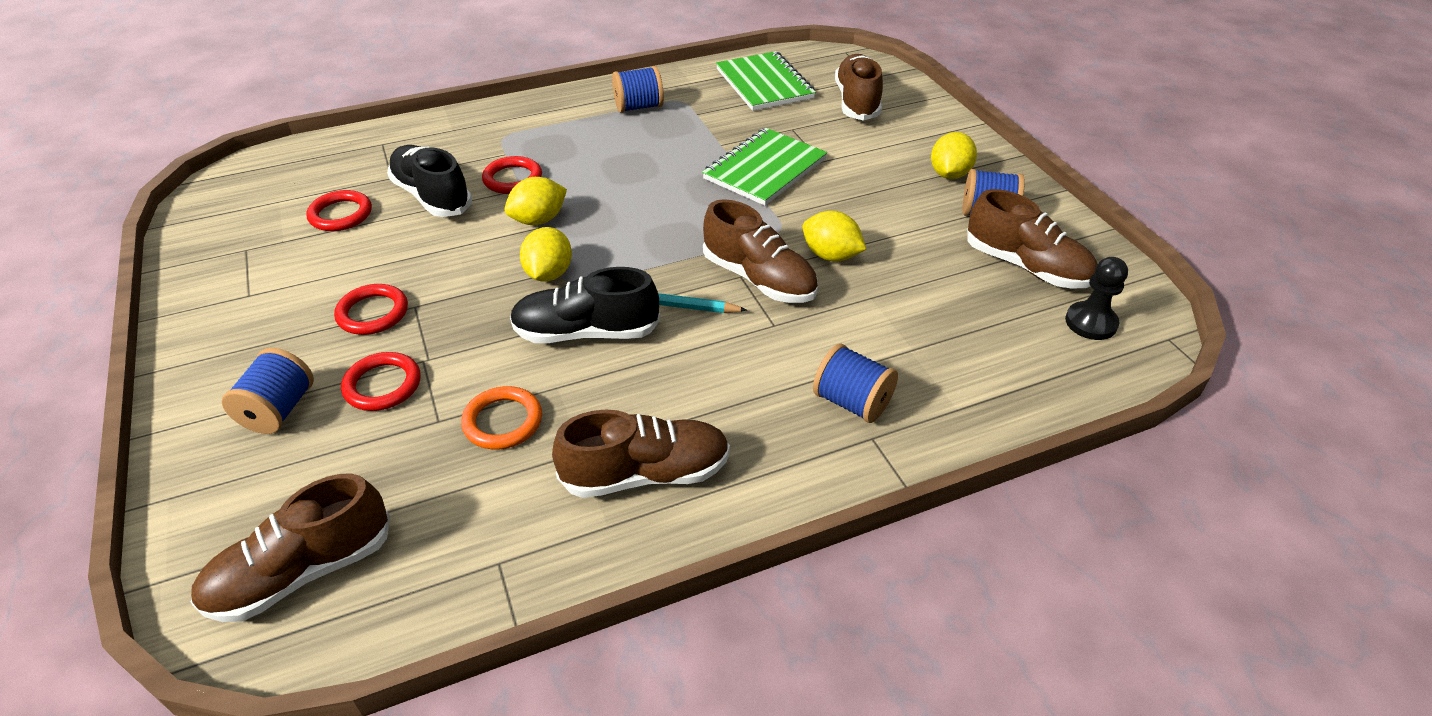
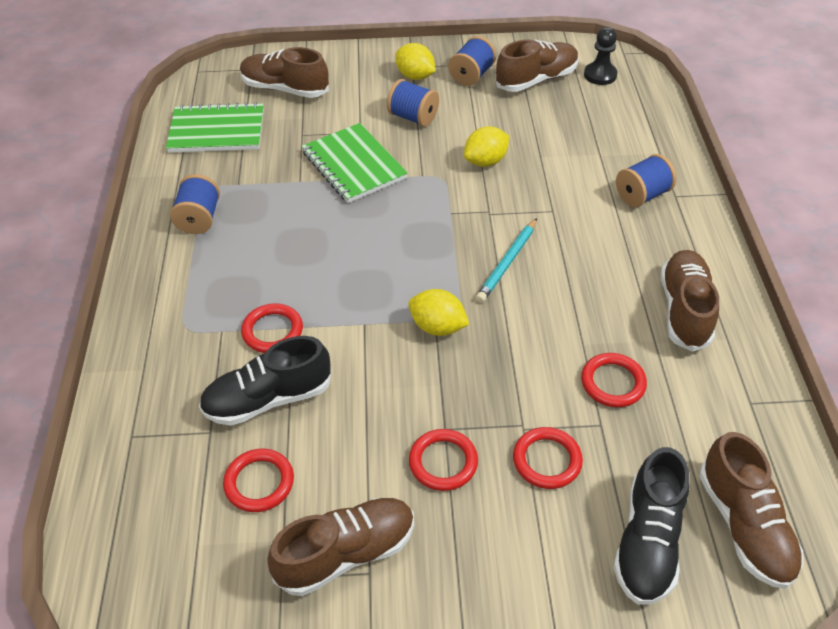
camera: 70 degrees left, 5 degrees up
blue spool [222,348,314,434] -> blue spool moved to [387,79,439,127]
orange ring [461,386,542,449] -> red ring [581,353,647,407]
yellow lemon [505,177,567,225] -> none
black shoe [510,267,660,343] -> black shoe moved to [613,447,689,605]
brown shoe [703,199,818,303] -> brown shoe moved to [267,498,414,596]

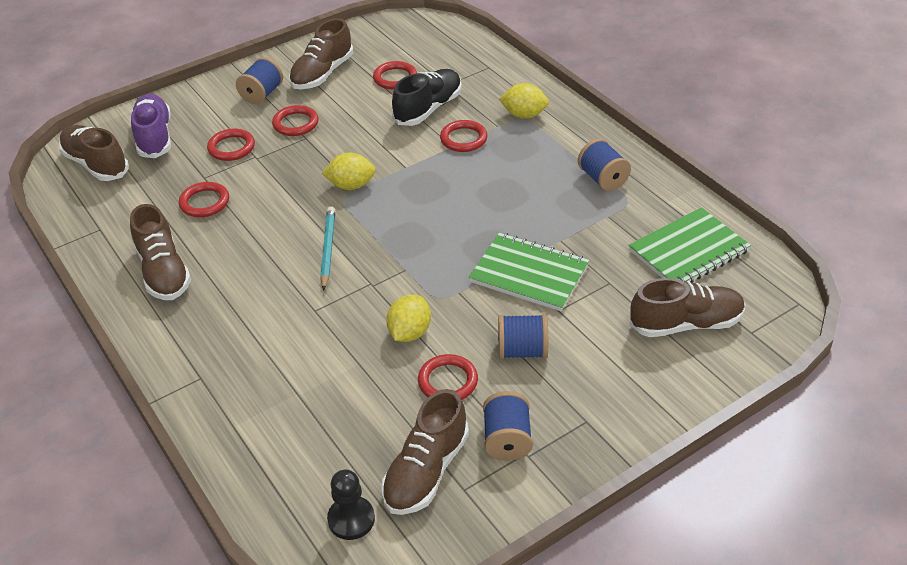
camera: 150 degrees right, 5 degrees down
yellow lemon [395,43,435,80] -> yellow lemon moved to [499,83,549,119]
black shoe [613,447,689,605] -> purple shoe [131,94,171,158]
blue spool [616,154,676,207] -> blue spool moved to [236,57,283,104]
none -> red ring [418,354,478,400]

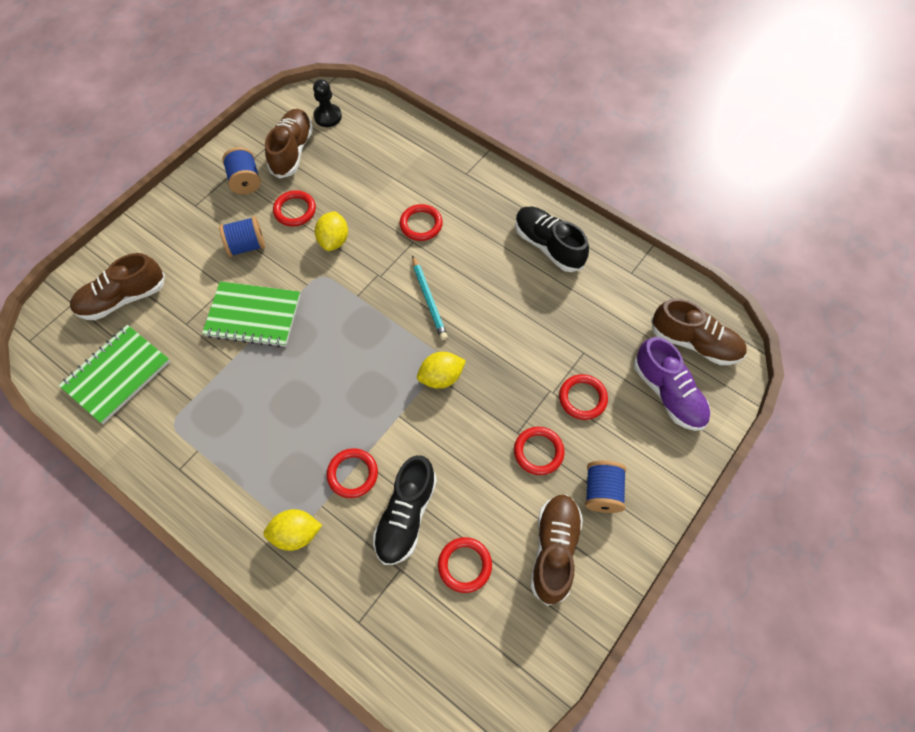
camera: 160 degrees right, 20 degrees up
brown shoe [130,204,191,300] -> black shoe [515,207,589,272]
red ring [179,182,229,217] -> red ring moved to [400,204,443,241]
blue spool [578,139,631,191] -> none

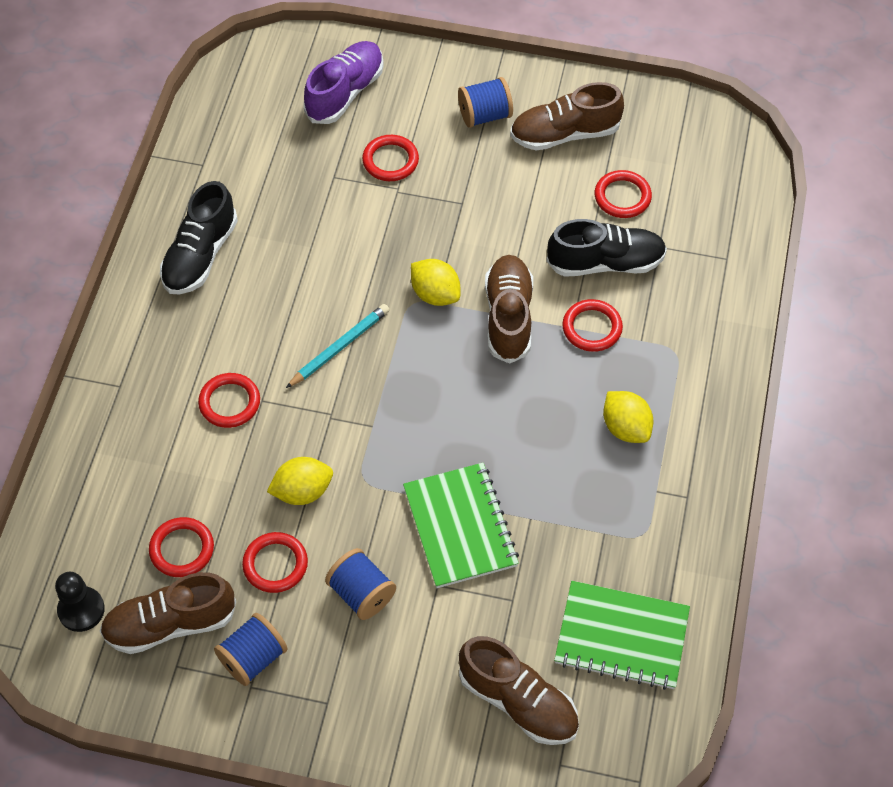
camera: 115 degrees left, 5 degrees down
yellow lemon [264,509,322,551] -> yellow lemon moved to [603,391,653,443]
red ring [514,427,565,475] -> red ring moved to [149,517,214,577]
brown shoe [651,298,747,365] -> brown shoe moved to [485,255,533,364]

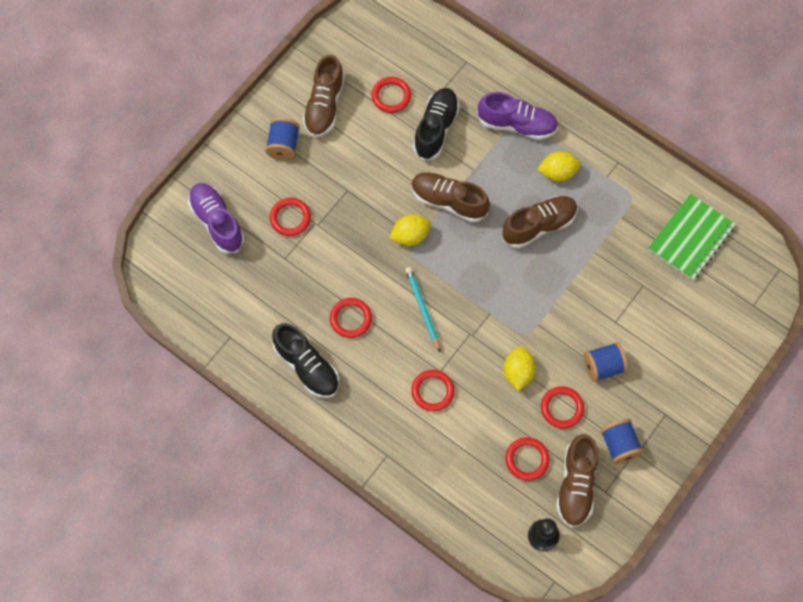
camera: 65 degrees left, 10 degrees up
green notebook [403,463,519,588] -> none
brown shoe [459,636,579,745] -> brown shoe moved to [502,196,578,248]
red ring [562,299,623,352] -> red ring moved to [330,298,372,338]
none -> purple shoe [477,92,558,140]

